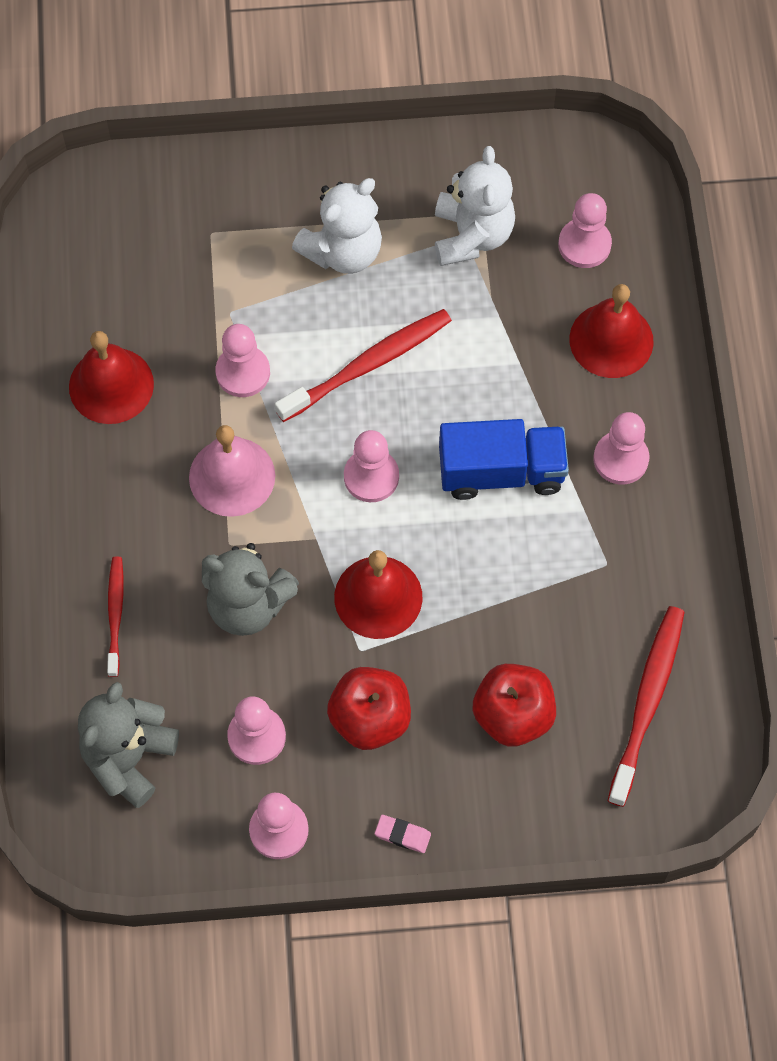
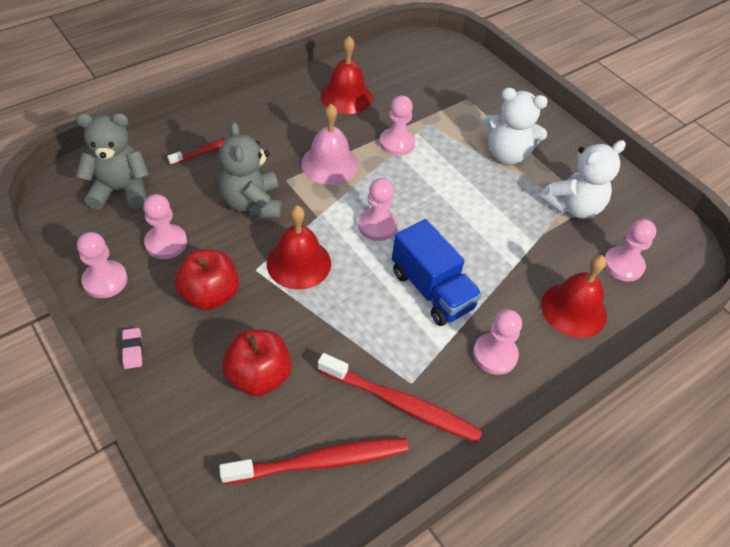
camera: 55 degrees right, 15 degrees down
red toothbrush [275,309,452,422] -> red toothbrush moved to [318,353,483,443]

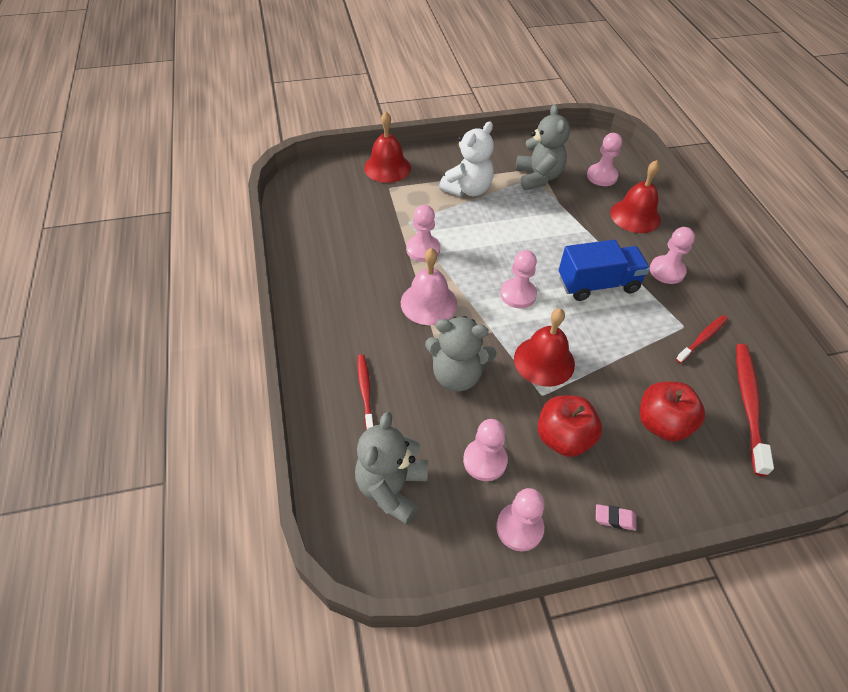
camera: 65 degrees left, 0 degrees up
red toothbrush [318,353,483,443] -> red toothbrush [676,315,728,363], size x0.60
red bell [320,36,373,114] -> red bell moved to [364,111,411,183]
white teddy bear [540,140,626,219] -> grey teddy bear [516,104,570,190]

